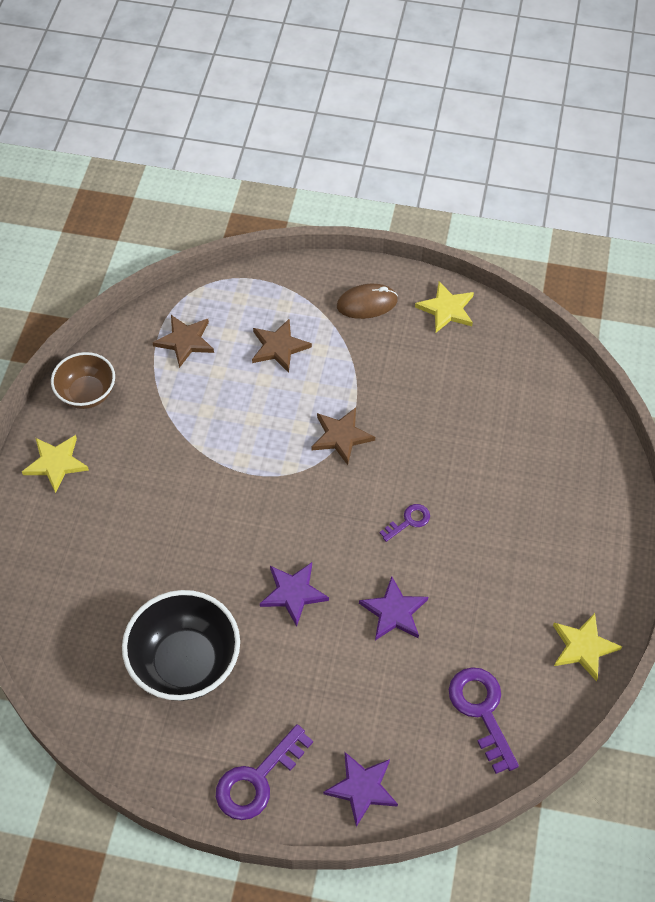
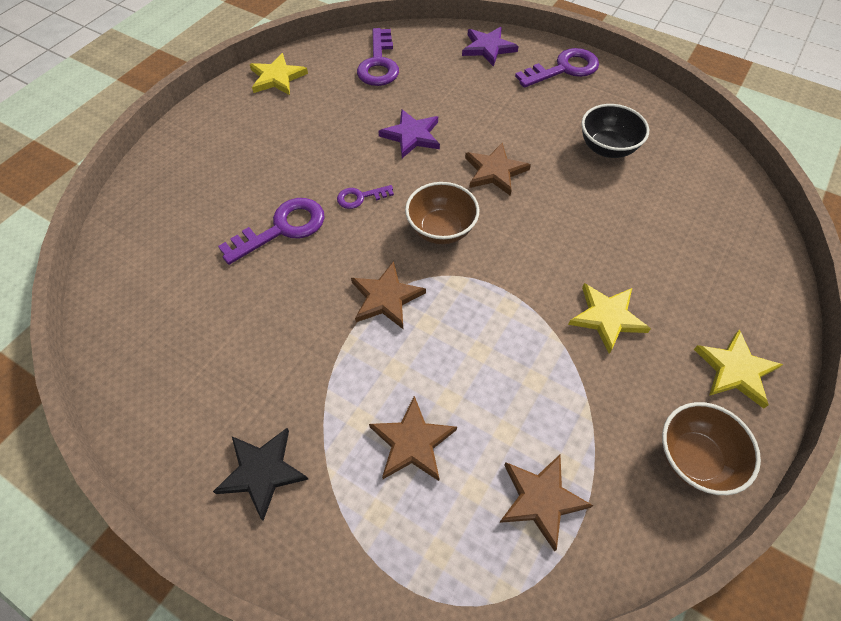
camera: 160 degrees left, 0 degrees up
black bowl [122,590,240,701] -> black bowl [581,104,649,158], size x0.62
purple star [260,562,329,627] -> brown star [465,143,531,196]
brown mouse [337,284,398,319] -> black star [213,428,309,521]
yellow star [415,281,474,333] -> yellow star moved to [568,283,651,354]
none -> purple key [218,198,325,265]
none -> brown bowl [405,182,479,244]

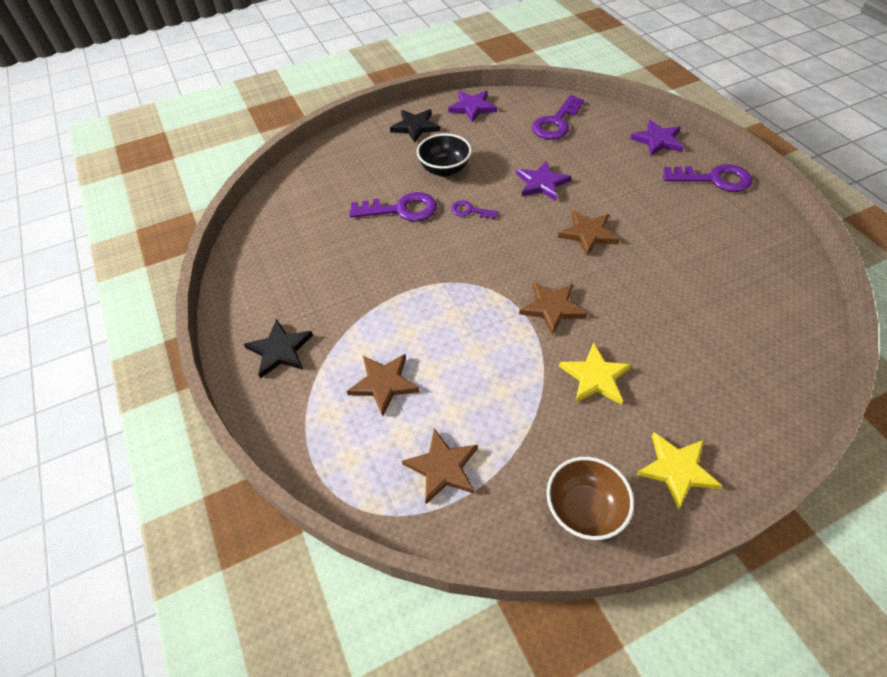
camera: 35 degrees right, 5 degrees down
yellow star [250,53,308,95] -> purple star [448,91,497,123]
brown star [351,261,426,329] -> brown star moved to [519,281,587,335]
brown bowl [405,182,479,244] -> none
black bowl [581,104,649,158] -> black bowl moved to [417,134,472,177]
none -> black star [390,109,440,143]

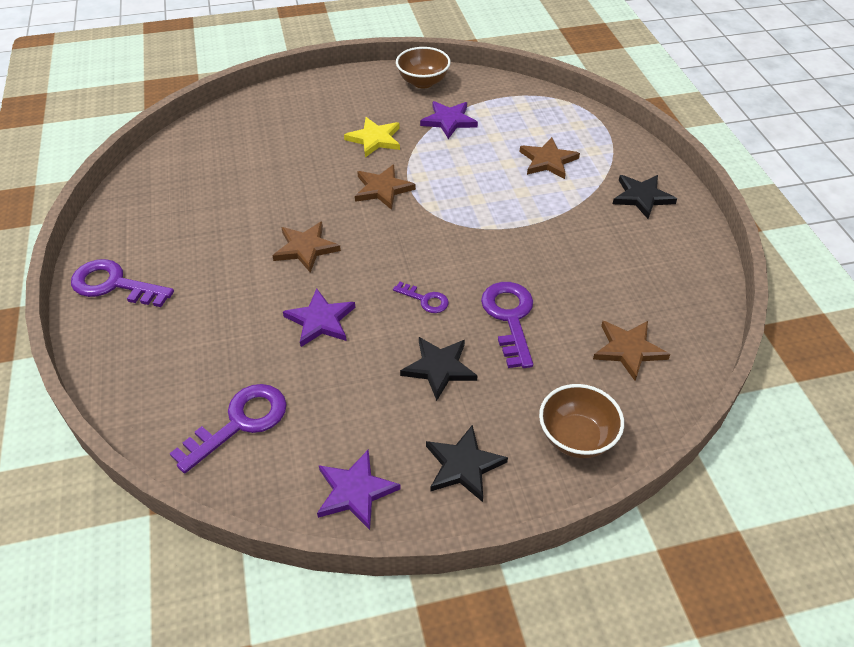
camera: 170 degrees left, 5 degrees down
purple key [349,192,437,222] -> purple key turned 75 degrees clockwise [481,282,533,368]
brown star [402,428,478,504] -> brown star moved to [593,321,670,381]
black bowl [417,134,472,177] -> black star [400,337,478,401]
purple star [630,120,684,156] -> purple star moved to [420,101,478,139]
yellow star [636,432,722,509] -> none
none -> brown bowl [539,384,624,458]

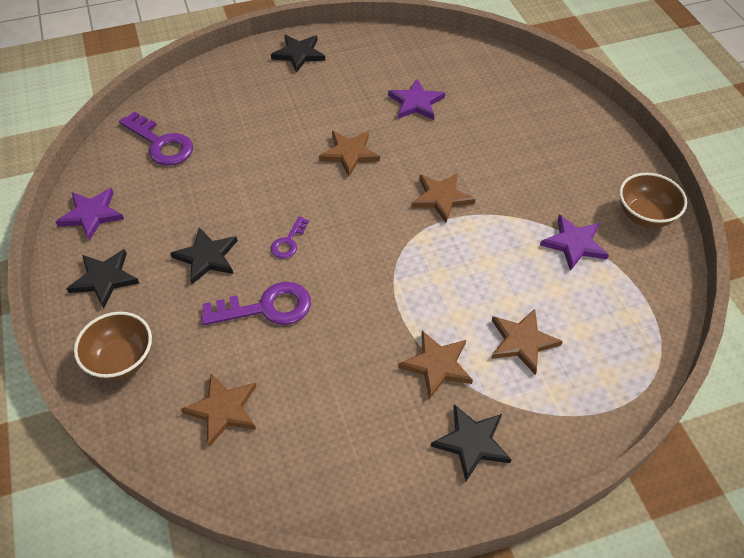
camera: 85 degrees right, 5 degrees up
purple key [71,259,174,307] -> black star [271,35,325,73]
purple star [283,288,356,347] -> purple star moved to [388,79,445,120]
yellow star [344,117,400,157] -> none
none -> brown star [398,331,473,399]

